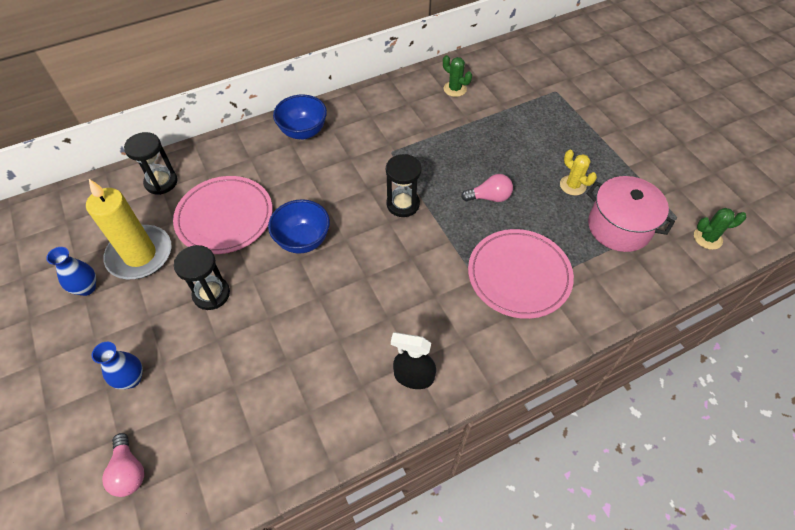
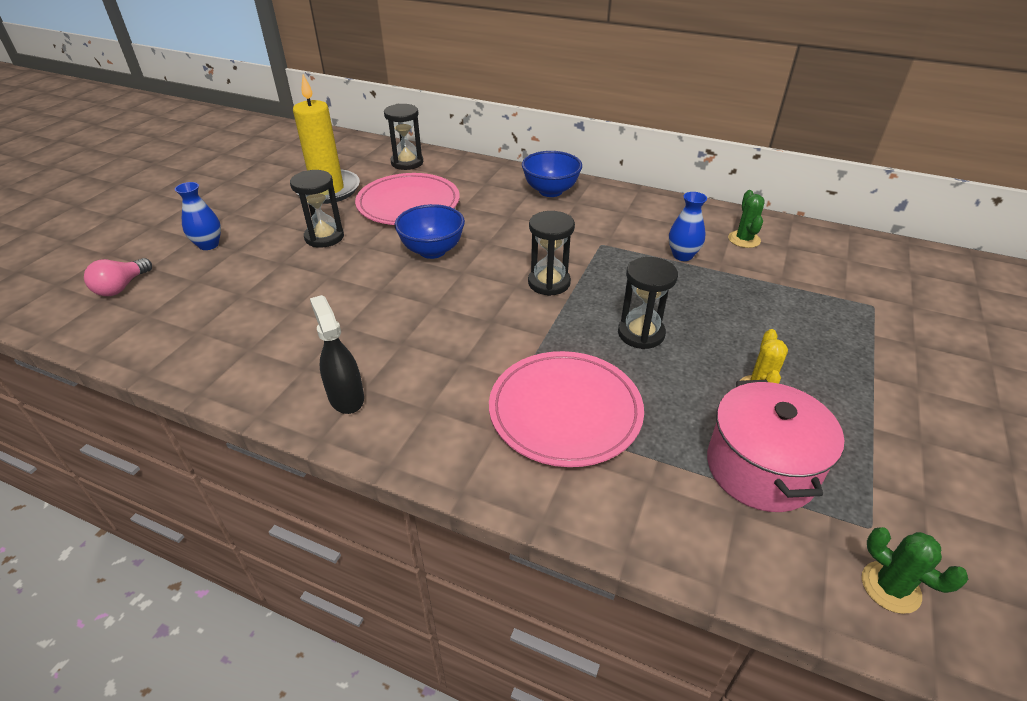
camera: 50 degrees right, 15 degrees down
blue vase [46,247,96,296] -> blue vase moved to [669,192,707,261]
pink light bulb [461,174,513,202] -> black hourglass [618,257,678,349]

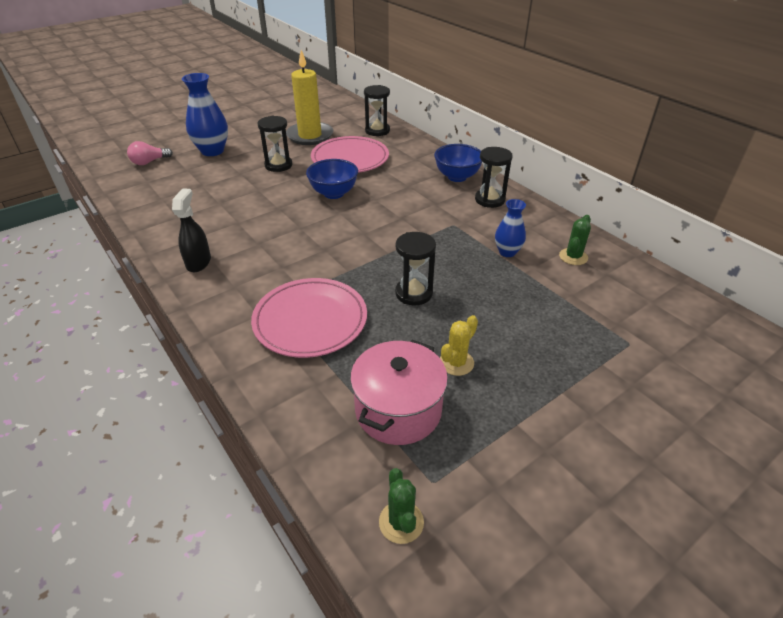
camera: 30 degrees right, 0 degrees up
blue vase [175,182,221,250] -> blue vase [182,73,228,156], size x1.69
black hourglass [528,211,575,296] -> black hourglass moved to [475,147,512,208]

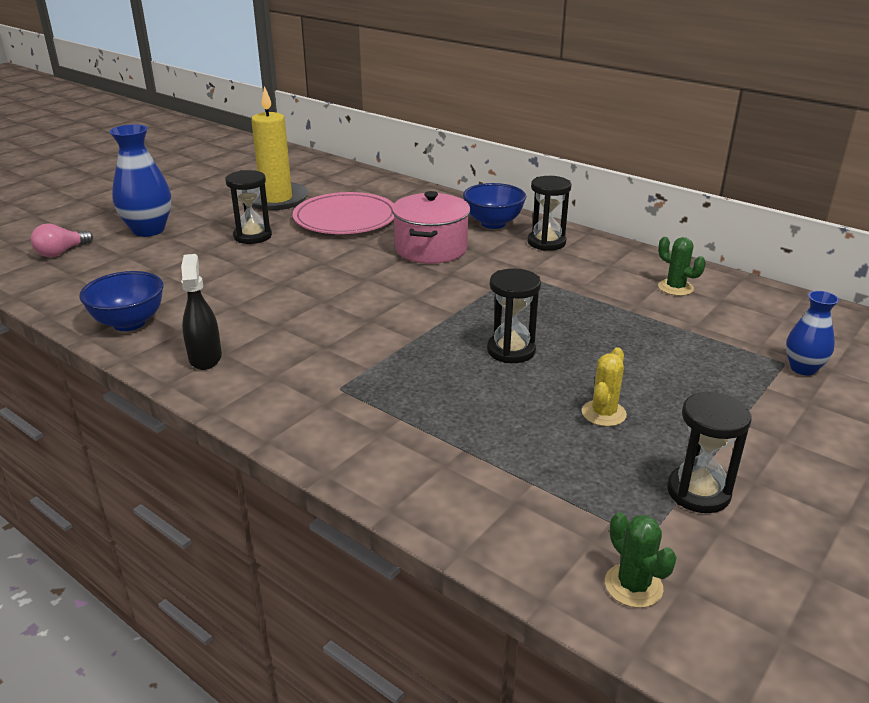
camera: 15 degrees left, 10 degrees down
pink plate [251,278,367,358] -> none
blue bowl [306,159,358,199] -> blue bowl moved to [79,271,163,331]
pink pot [350,340,448,445] -> pink pot moved to [392,191,471,264]
black hourglass [364,85,390,136] -> black hourglass moved to [667,391,751,513]
blue vase [495,199,526,257] -> blue vase moved to [786,291,839,375]
green cactus [559,215,591,265] -> green cactus turned 60 degrees counterclockwise [658,237,706,296]

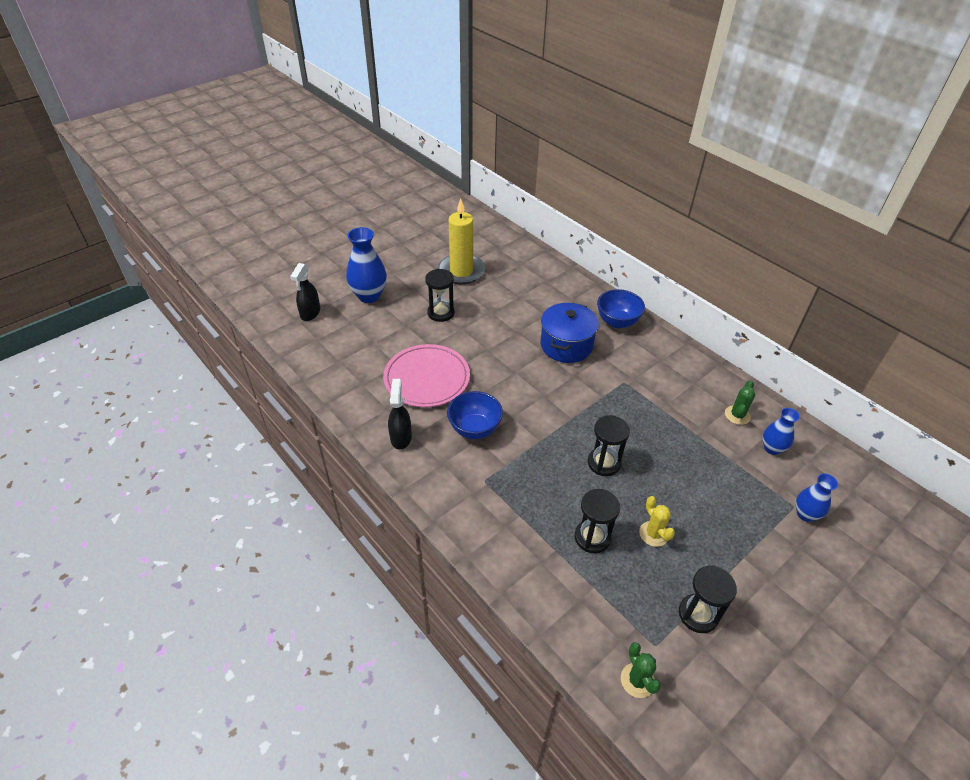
camera: 10 degrees right, 15 degrees up
pink light bulb [31,223,93,257] -> black spray bottle [290,263,320,321]
blue bowl [79,271,163,331] -> blue bowl moved to [447,391,503,439]
pink plate [293,192,394,234] -> pink plate moved to [383,344,470,407]
pink pot [392,191,471,264] -> blue pot [540,303,599,363]
black hourglass [527,176,571,251] -> black hourglass moved to [575,489,620,553]
yellow cactus [582,347,627,427] -> yellow cactus turned 60 degrees counterclockwise [639,496,675,547]
green cactus [658,237,706,296] -> green cactus turned 60 degrees clockwise [725,380,755,425]
none -> blue vase [763,408,800,455]

